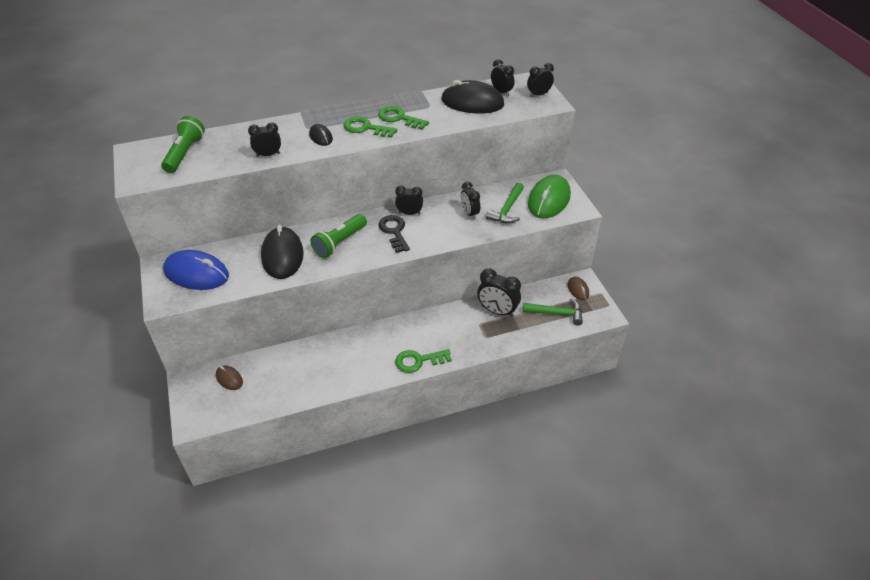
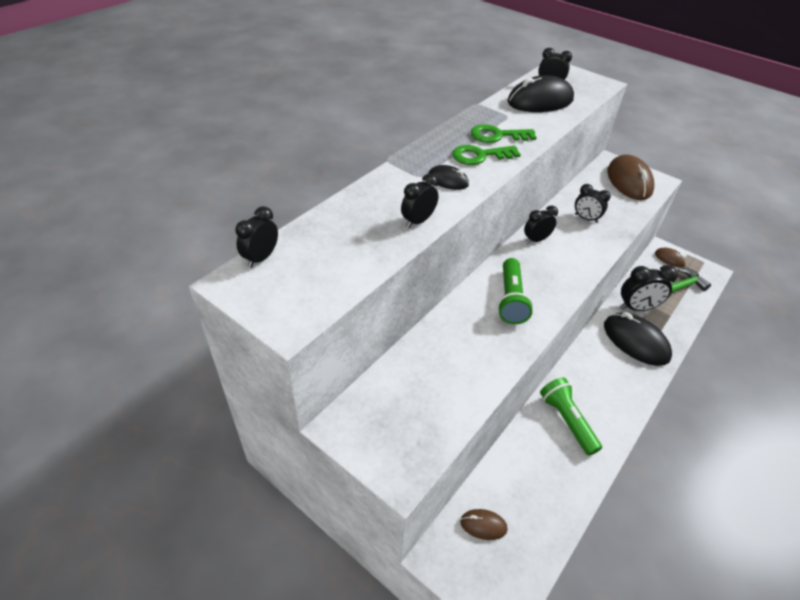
camera: 35 degrees left, 0 degrees up
green flashlight [161,116,205,173] -> green flashlight moved to [540,377,602,456]
blue mouse [163,250,229,290] -> none
black mouse [261,225,304,279] -> black mouse moved to [604,312,672,366]
black key [378,215,410,253] -> none
green key [395,349,452,373] -> none
green hammer [486,183,524,224] -> none
black clock [527,63,554,97] -> black clock moved to [236,206,278,268]
green mouse [528,175,571,218] -> brown mouse [607,155,654,200]

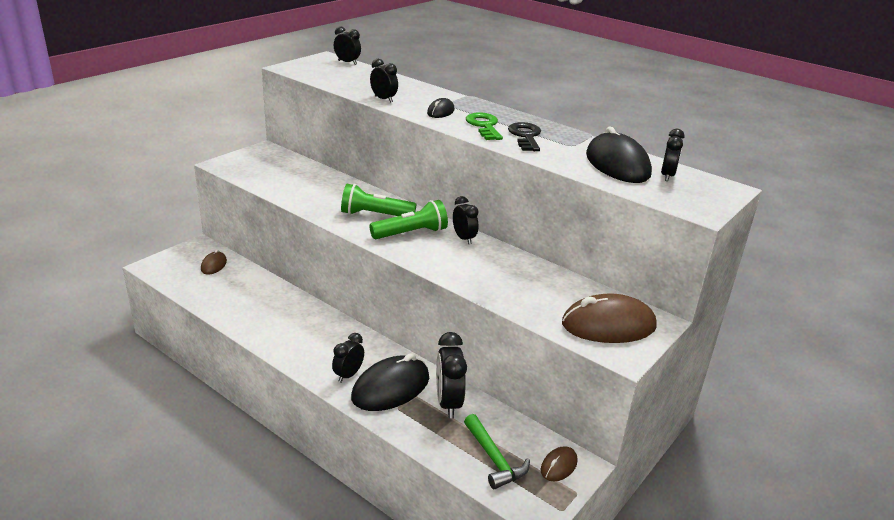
camera: 90 degrees right, 15 degrees down
green key [471,124,537,143] -> black key [508,122,541,151]
green flashlight [540,377,602,456] -> green flashlight moved to [369,200,448,239]
black clock [575,184,611,223] -> black clock moved to [332,333,364,383]

